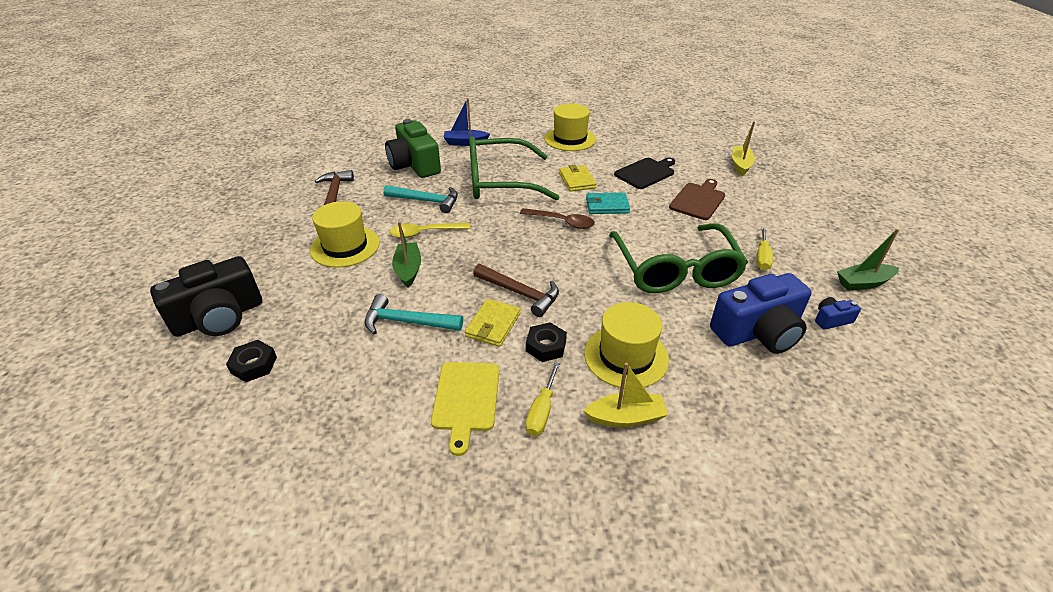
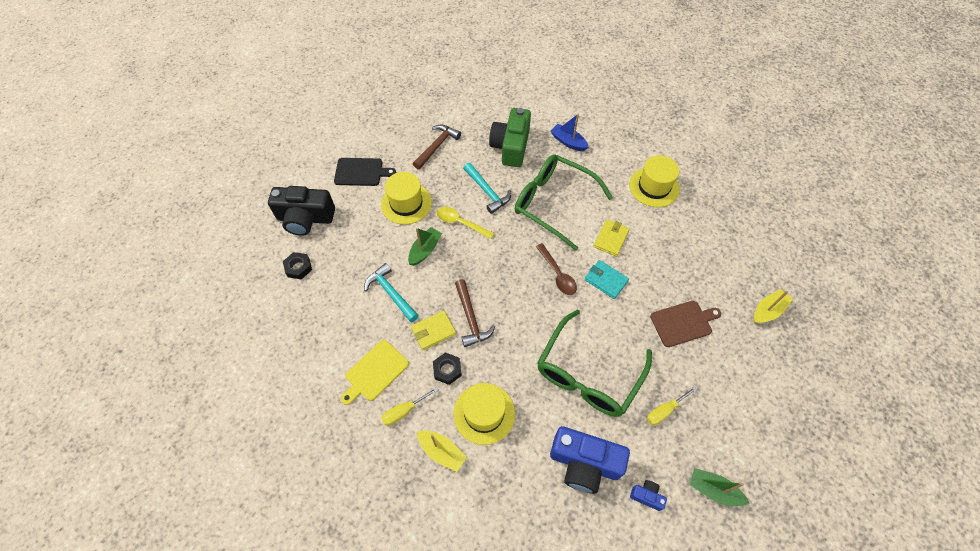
camera: 40 degrees right, 20 degrees up
black cutting board [614,158,675,189] -> black cutting board moved to [334,158,396,186]

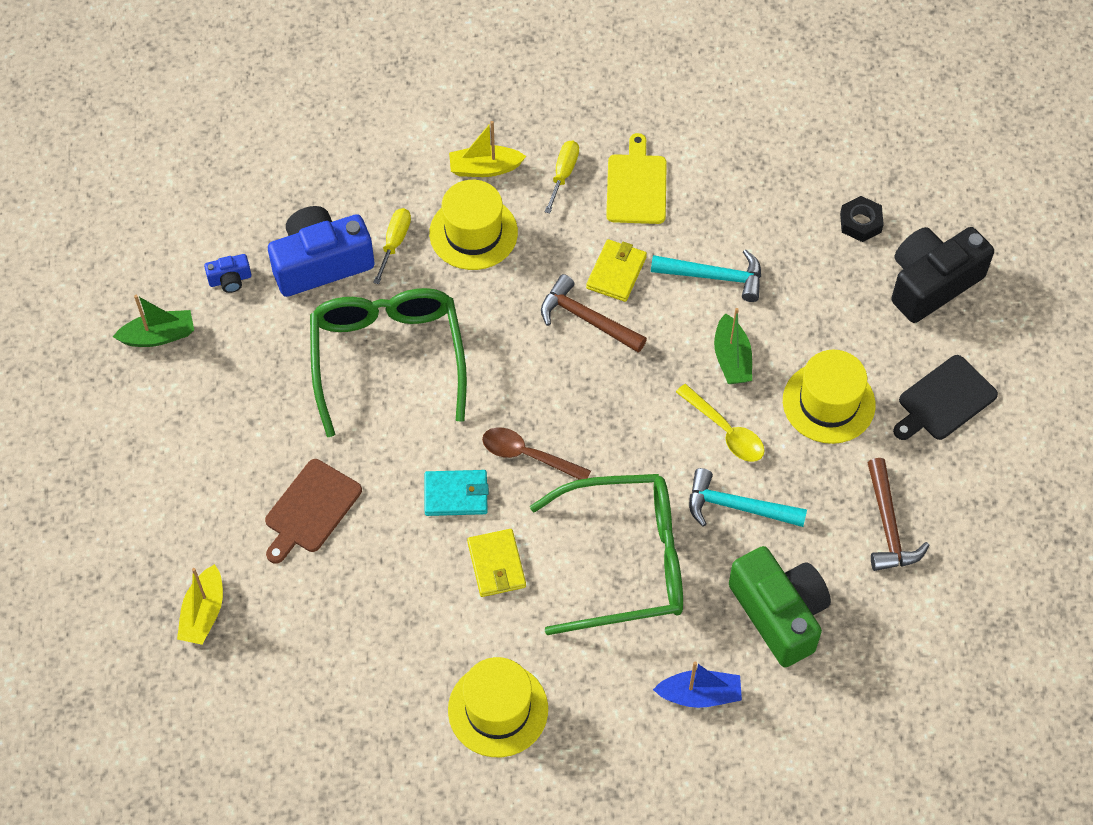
camera: 140 degrees right, 0 degrees up
black nut [433,352,462,385] -> none
yellow spoon [436,207,494,239] -> yellow spoon turned 60 degrees clockwise [676,384,765,462]
yellow screwdriver [647,386,697,425] -> yellow screwdriver moved to [373,208,411,284]

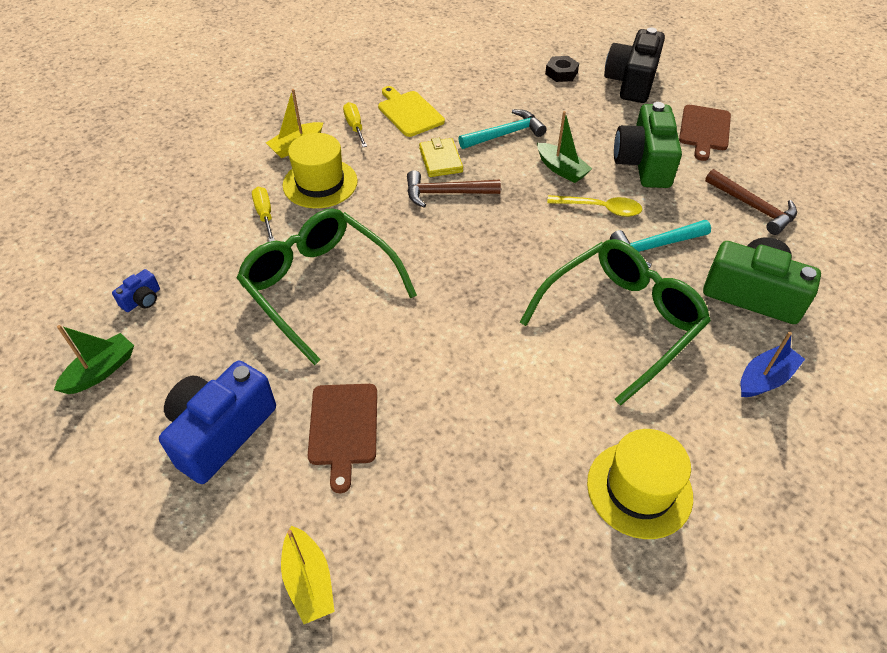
camera: 35 degrees left, 10 degrees down
blue camera [268,206,375,297] -> blue camera moved to [159,361,276,484]
turquoise wallet [424,470,489,516] -> none
yellow wallet [467,529,526,597] -> none
brown spoon [482,427,591,480] -> none
yellow hat [783,350,876,444] -> green camera [614,102,682,188]
black cutting board [893,355,998,440] -> brown cutting board [679,105,731,161]

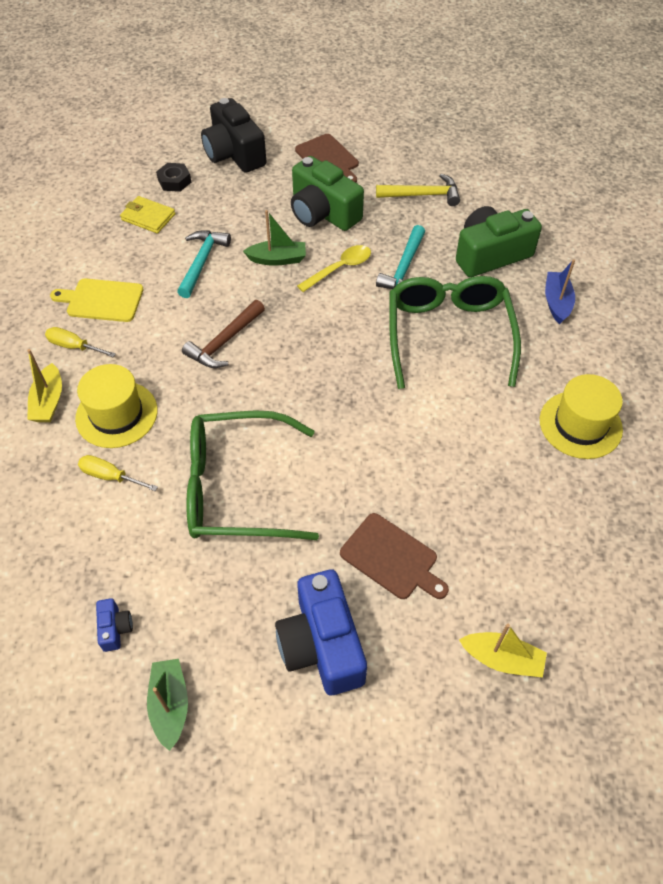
camera: 50 degrees left, 5 degrees up
yellow wallet [419,138,463,177] -> yellow wallet moved to [120,196,175,234]
brown hammer [705,169,797,235] -> yellow hammer [376,174,460,206]

